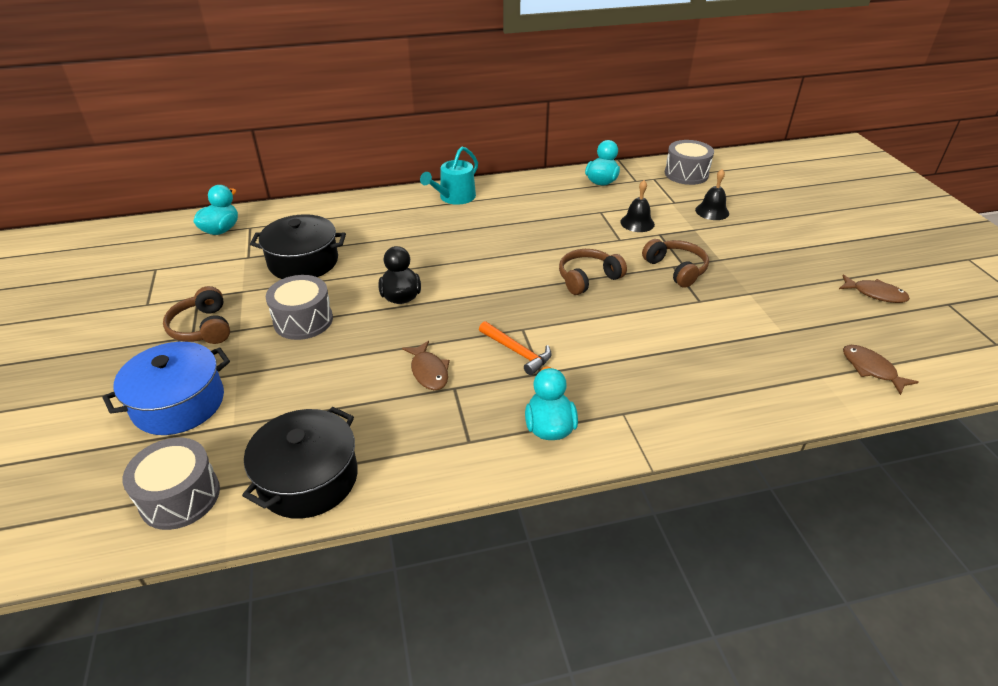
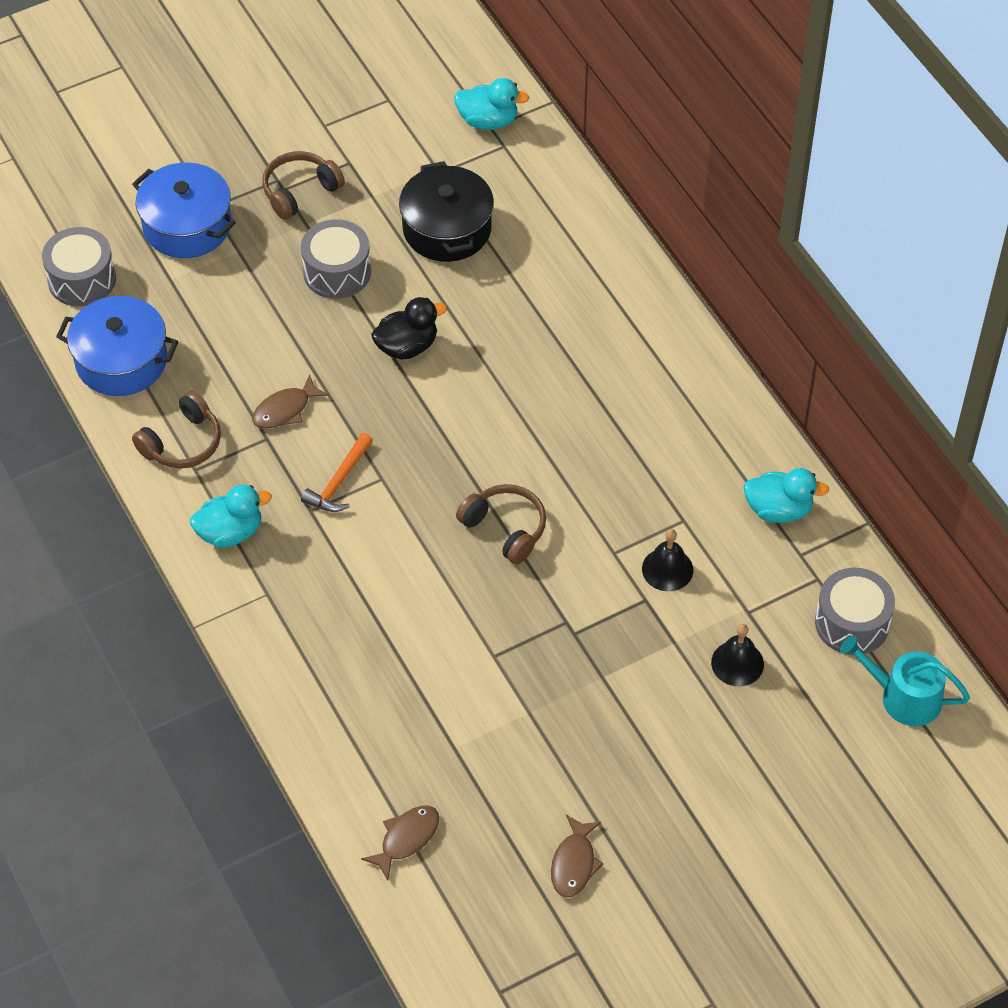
camera: 75 degrees right, 15 degrees up
black pot [242,407,358,519] -> blue pot [56,296,178,396]
turquoise watering can [420,147,478,205] -> turquoise watering can moved to [840,636,970,726]
brown headphones [642,239,709,288] -> brown headphones moved to [132,391,221,468]

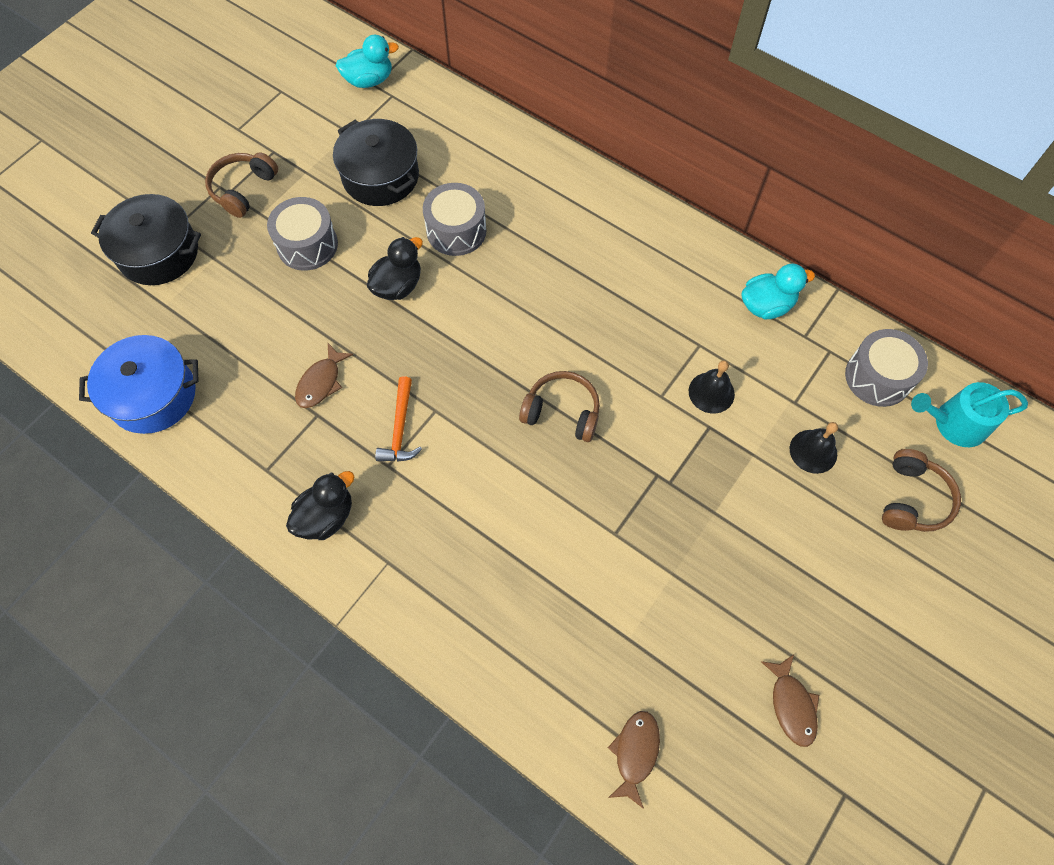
camera: 25 degrees left, 10 degrees up
grey drum [42,227,116,307] -> grey drum moved to [423,183,486,256]
blue pot [132,163,236,258] -> black pot [91,194,201,285]
brown headphones [132,391,221,468] -> brown headphones moved to [882,449,961,532]
turquoise duck [190,484,272,548] -> black duck [286,471,354,540]

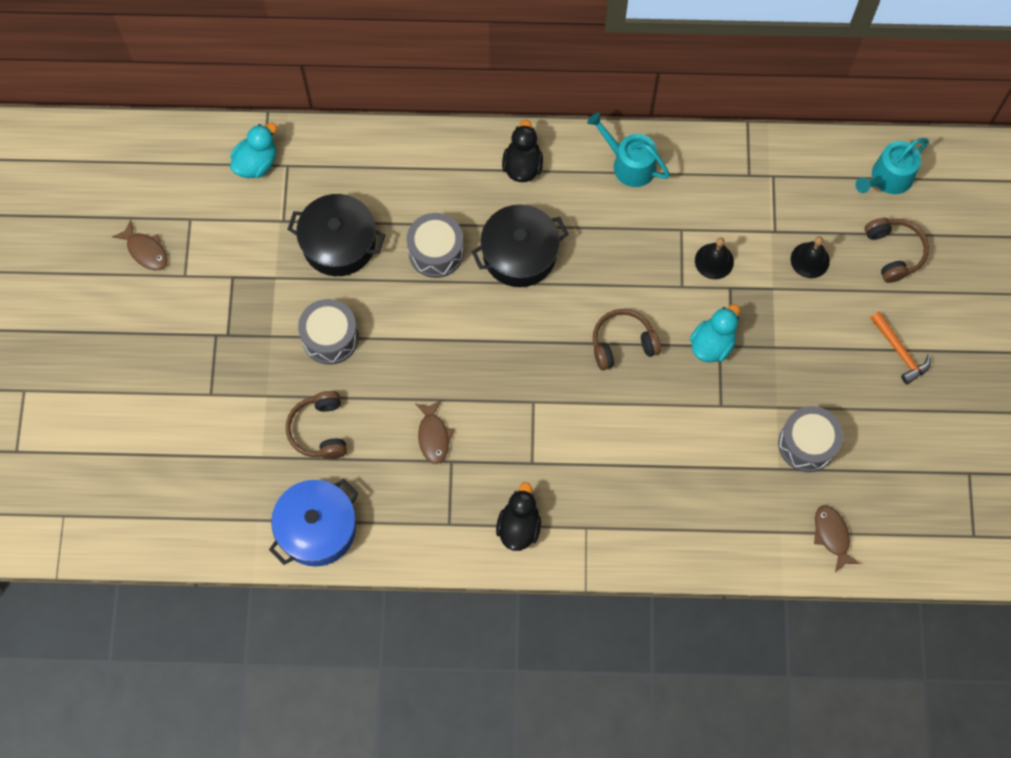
camera: 35 degrees left, 5 degrees up
black pot [91,194,201,285] -> black pot moved to [471,204,568,287]
brown headphones [205,152,278,218] -> brown headphones moved to [286,391,347,459]
black duck [367,237,423,300] -> black duck moved to [502,120,543,182]
orange hammer [375,376,422,462] -> orange hammer moved to [871,312,931,385]
turquoise duck [742,263,815,319] -> turquoise duck moved to [690,304,740,363]
brown fish [761,654,819,747] -> brown fish moved to [112,220,167,271]
grey drum [845,329,928,407] -> grey drum moved to [778,406,843,472]
none -> turquoise watering can [587,113,670,187]

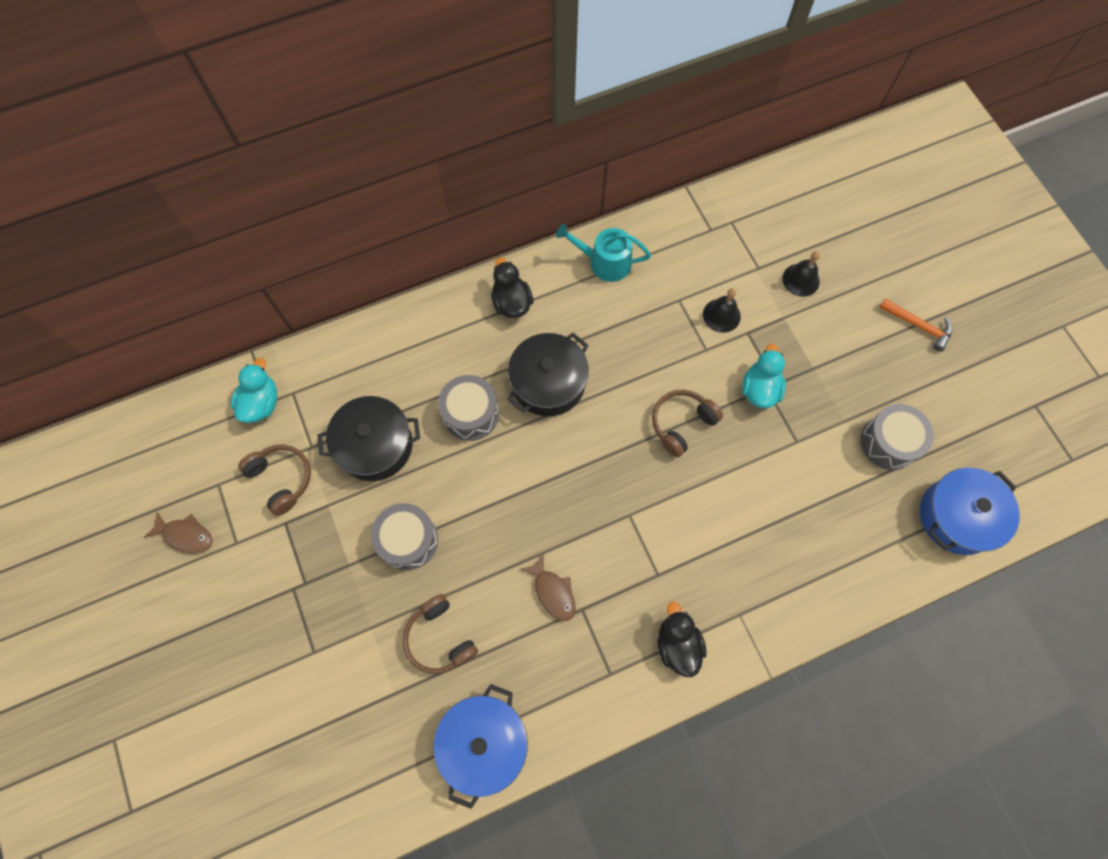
camera: 25 degrees left, 0 degrees up
brown fish [814,505,860,572] -> blue pot [920,468,1020,555]
turquoise watering can [855,138,929,194] -> none
brown headphones [865,218,929,283] -> brown headphones moved to [238,444,311,516]

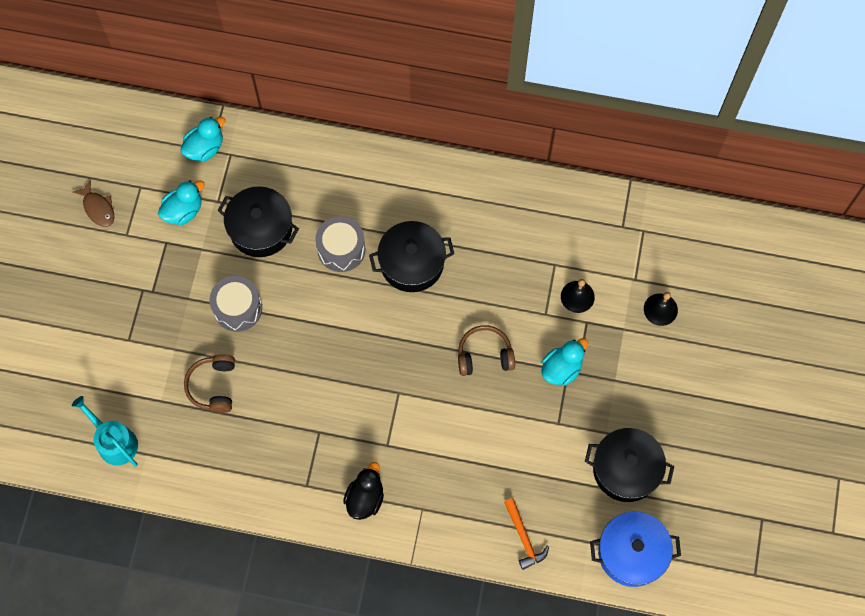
camera: 35 degrees right, 0 degrees up
brown headphones [238,444,311,516] -> turquoise duck [158,180,205,225]
blue pot [433,684,528,809] -> none
black duck [491,258,533,318] -> none
brown fish [522,554,576,621] -> none
turquoise watering can [556,224,651,282] -> turquoise watering can moved to [72,396,138,467]
grey drum [861,404,934,470] -> black pot [585,428,674,502]
orange hammer [879,298,952,352] -> orange hammer moved to [504,498,549,570]

